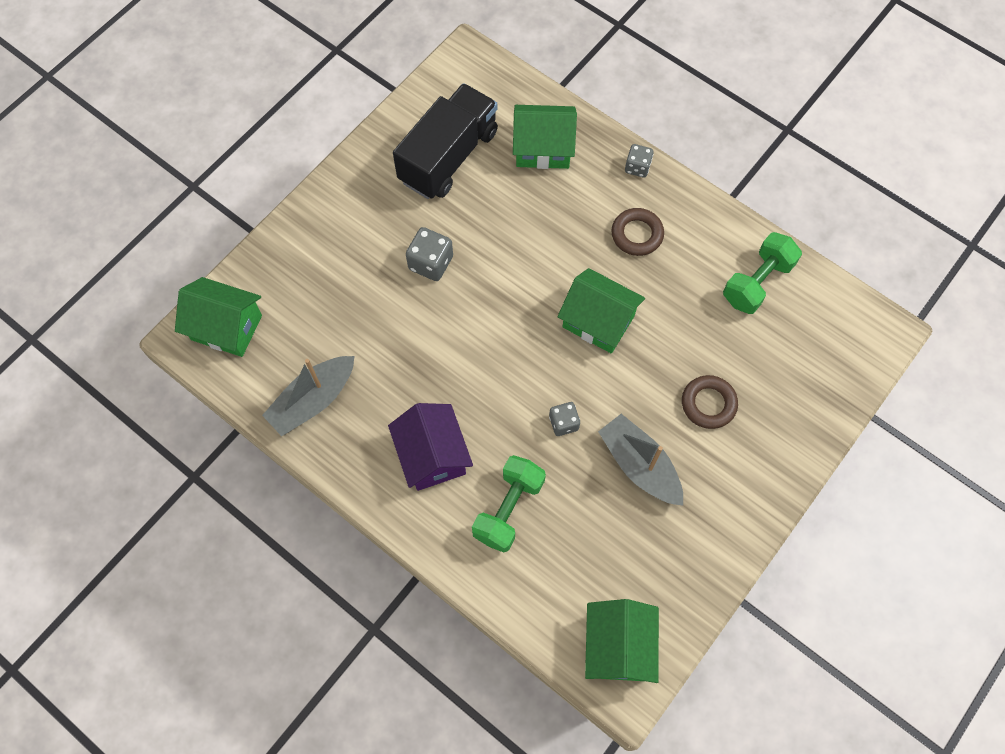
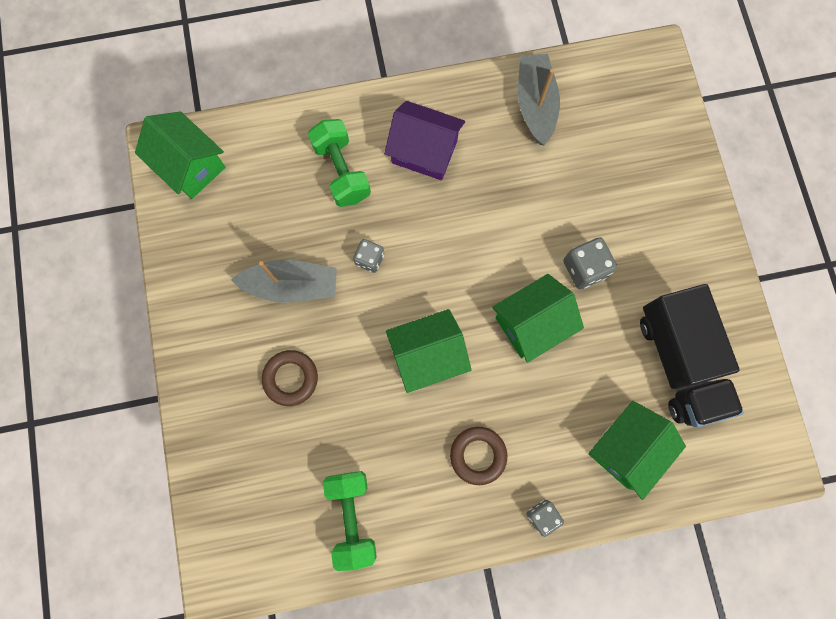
camera: 130 degrees right, 10 degrees up
green house [175,277,262,357] -> green house moved to [492,274,584,363]

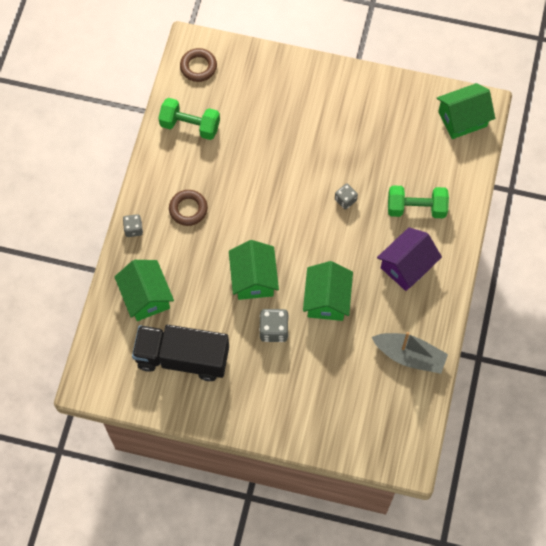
camera: 115 degrees right, 10 degrees down
grey boat [231,260,337,303] -> none
brown ring [262,350,318,406] -> brown ring moved to [180,48,217,82]
green house [386,309,472,393] -> green house moved to [303,261,353,321]

